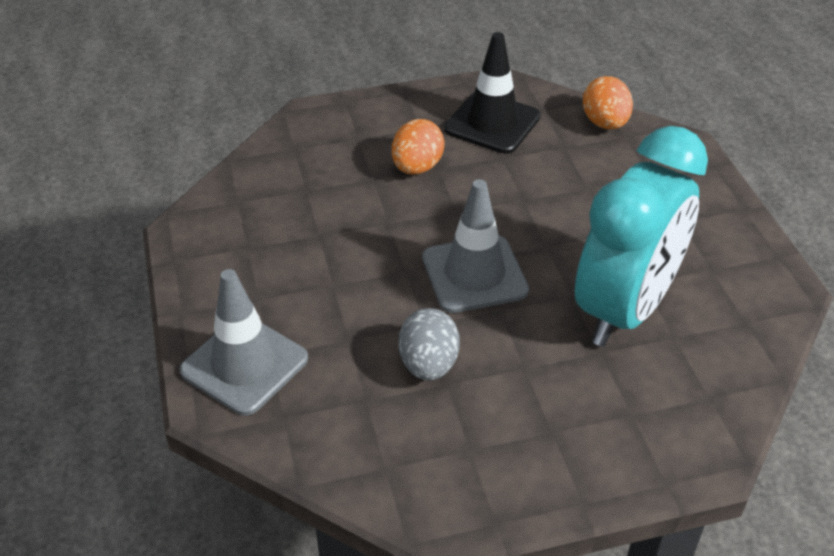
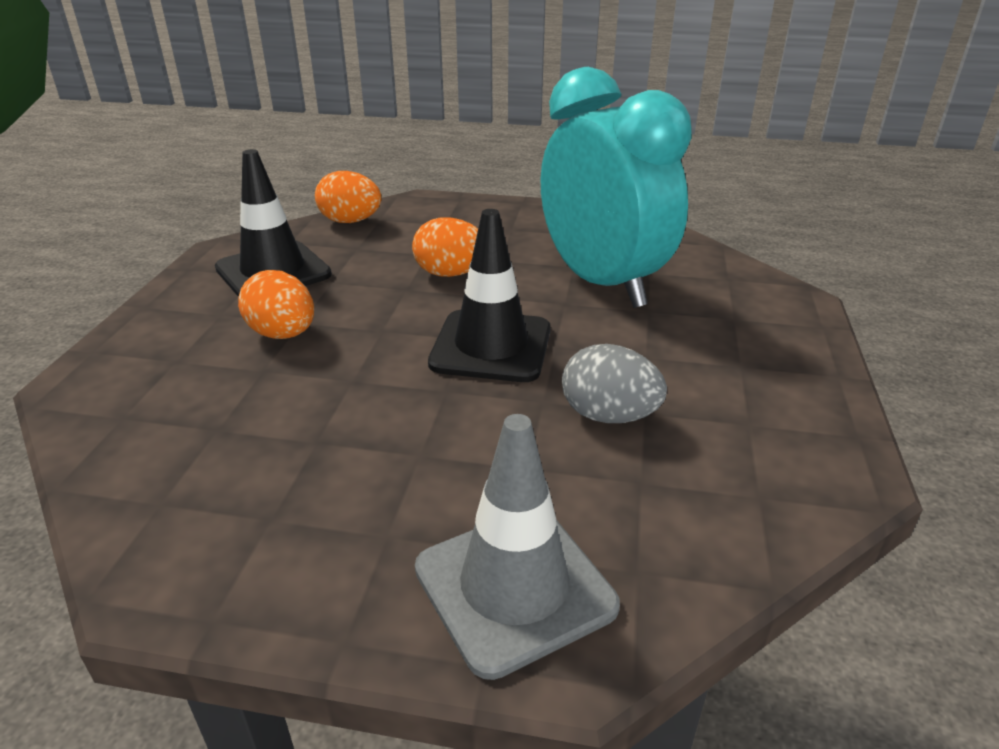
camera: 65 degrees left, 10 degrees down
grey traffic cone [422,179,529,313] -> black traffic cone [428,209,551,382]
none -> orange egg [412,217,478,277]

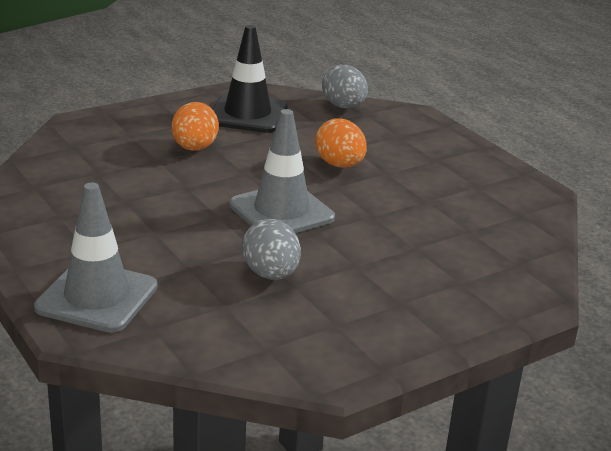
camera: 45 degrees right, 5 degrees down
orange egg [315,171,382,223] -> grey egg [322,65,368,108]
black traffic cone [428,209,551,382] -> grey traffic cone [229,109,335,233]
turquoise clock [541,67,691,308] -> none

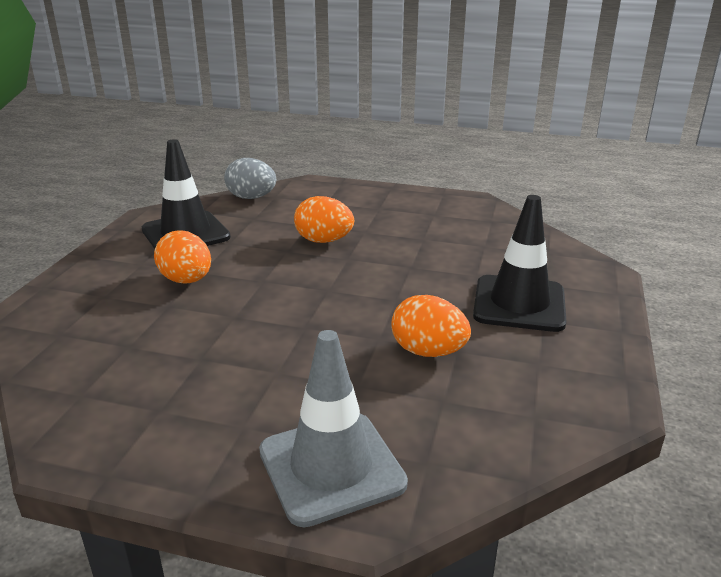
camera: 40 degrees left, 0 degrees up
grey traffic cone [229,109,335,233] -> none
grey egg [242,219,301,280] -> orange egg [391,295,471,357]
none -> black traffic cone [473,195,567,332]

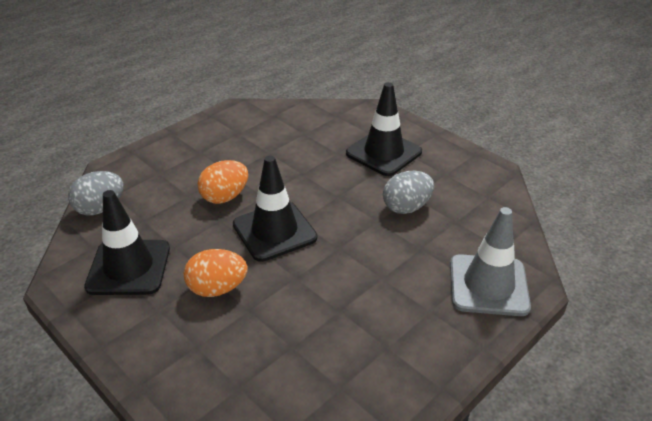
camera: 60 degrees left, 10 degrees up
orange egg [391,295,471,357] -> grey egg [383,171,434,214]
none -> black traffic cone [233,156,317,262]

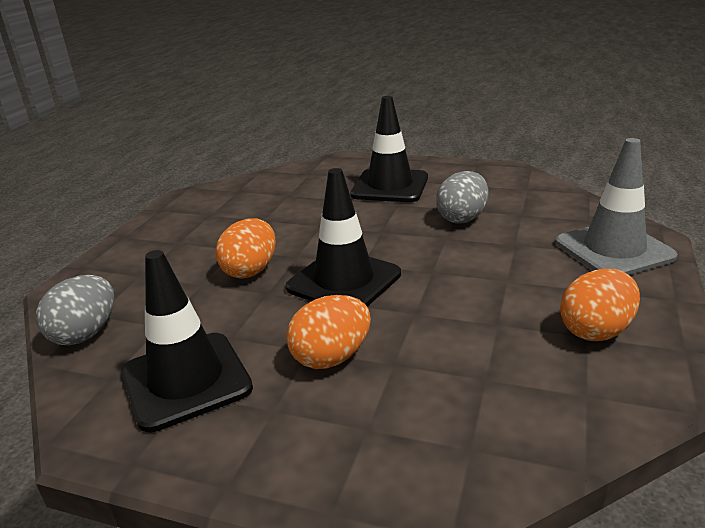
camera: 25 degrees left, 10 degrees down
none -> orange egg [560,269,640,341]

